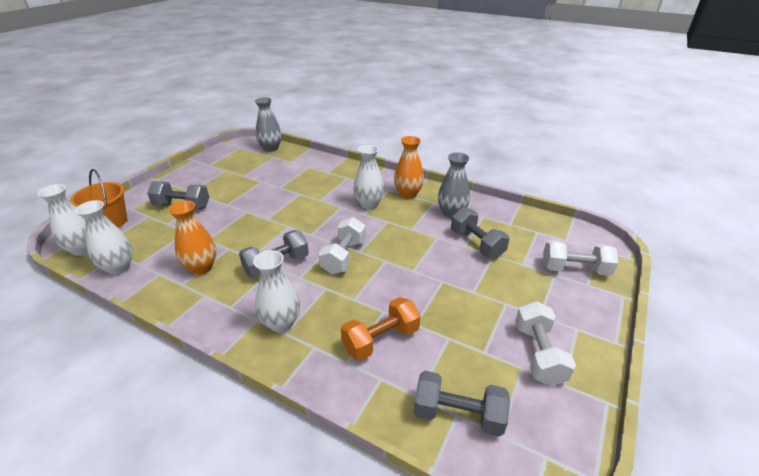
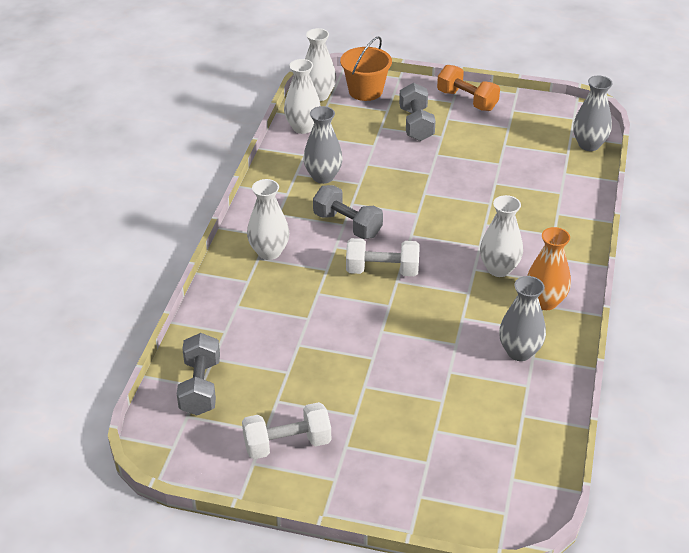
camera: 75 degrees right, 5 degrees up
orange vase [168,200,216,275] -> grey vase [303,106,343,184]
orange dumbbell [341,297,421,361] -> orange dumbbell moved to [437,65,500,111]
grey dumbbell [451,207,509,259] -> none
white dumbbell [543,240,618,276] -> none

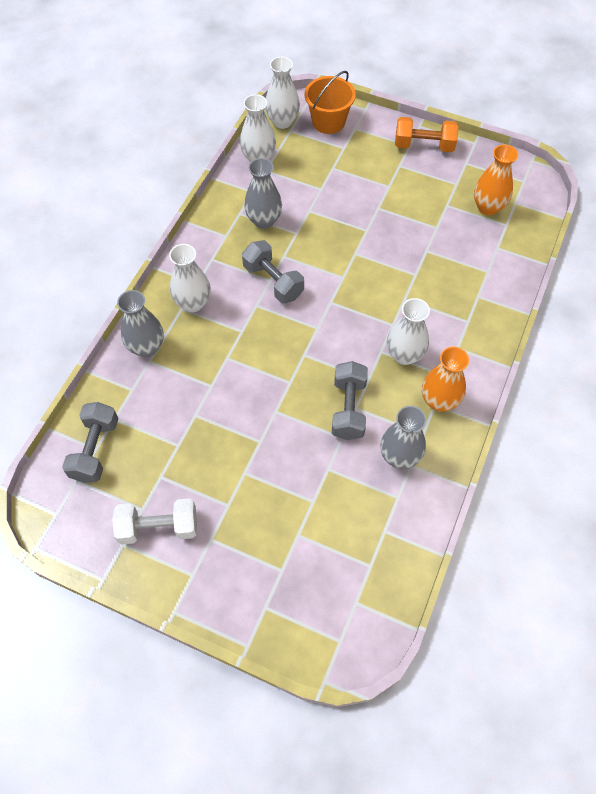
camera: 10 degrees right, 20 degrees up
white dumbbell [346,238,420,276] -> none
grey dumbbell [399,83,436,141] -> grey dumbbell moved to [332,361,368,440]
orange dumbbell [437,65,500,111] -> orange dumbbell turned 45 degrees counterclockwise [395,117,459,152]
grey vase [573,76,613,151] -> grey vase moved to [117,290,164,357]
none -> orange vase [474,144,518,215]

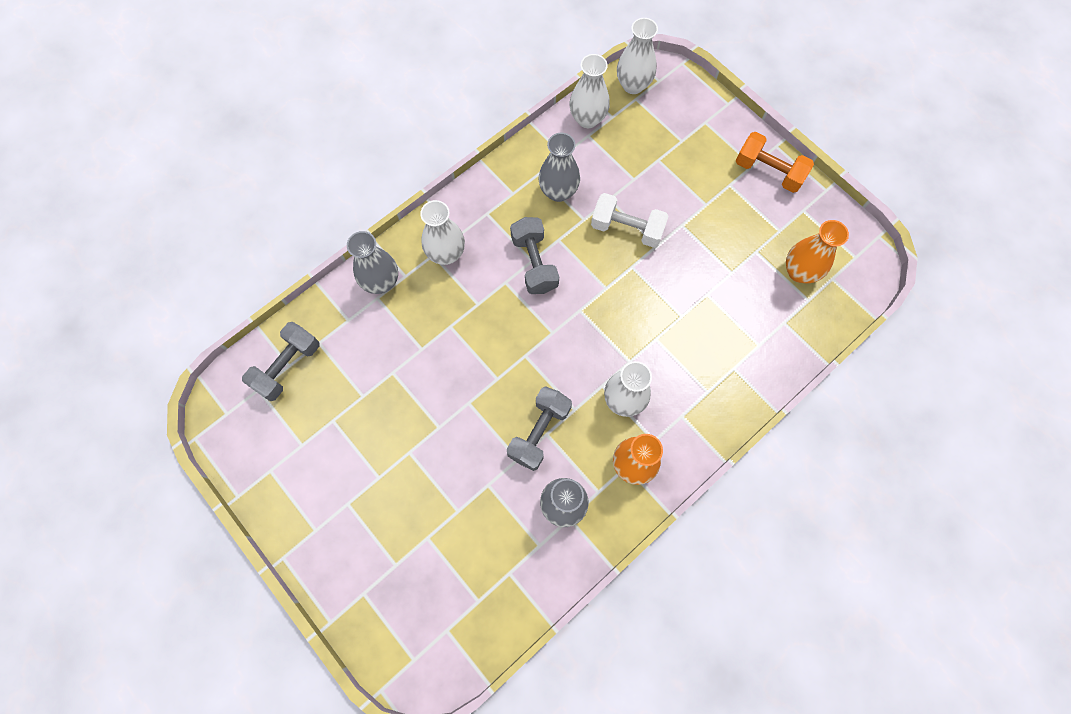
camera: 25 degrees right, 10 degrees up
white dumbbell [112,498,197,545] -> white dumbbell moved to [591,193,668,248]
orange bucket [305,71,356,134] -> none

